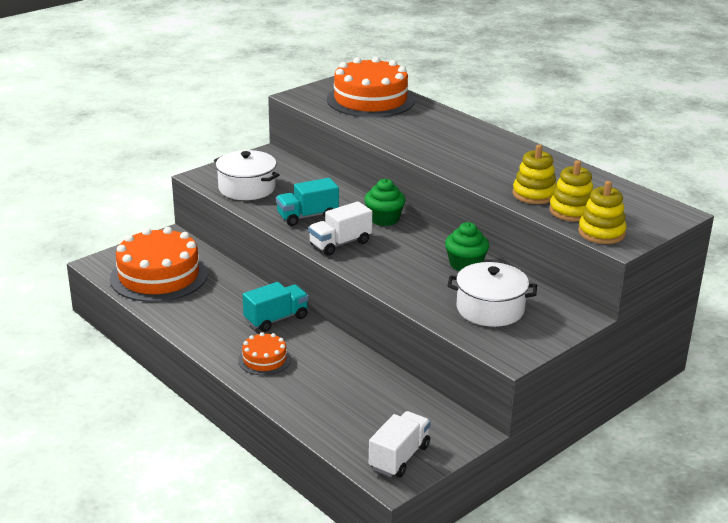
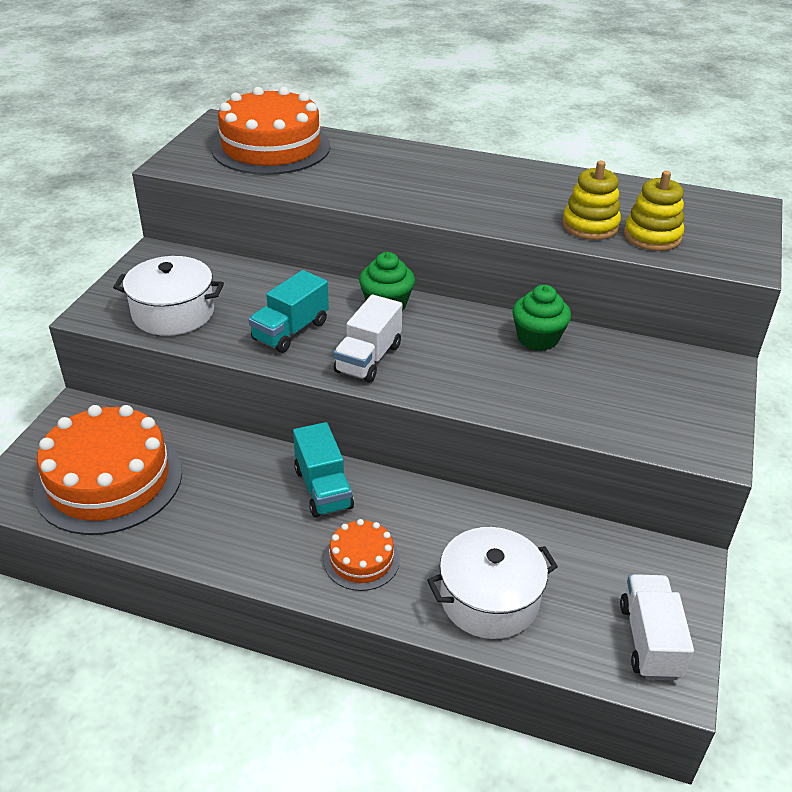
camera: 30 degrees left, 10 degrees up
turquoise truck [242,282,309,332] -> turquoise truck turned 135 degrees clockwise [293,422,354,518]
white pot [447,262,537,327] -> white pot moved to [427,527,558,639]
yellow stacking toy [578,181,627,244] -> none

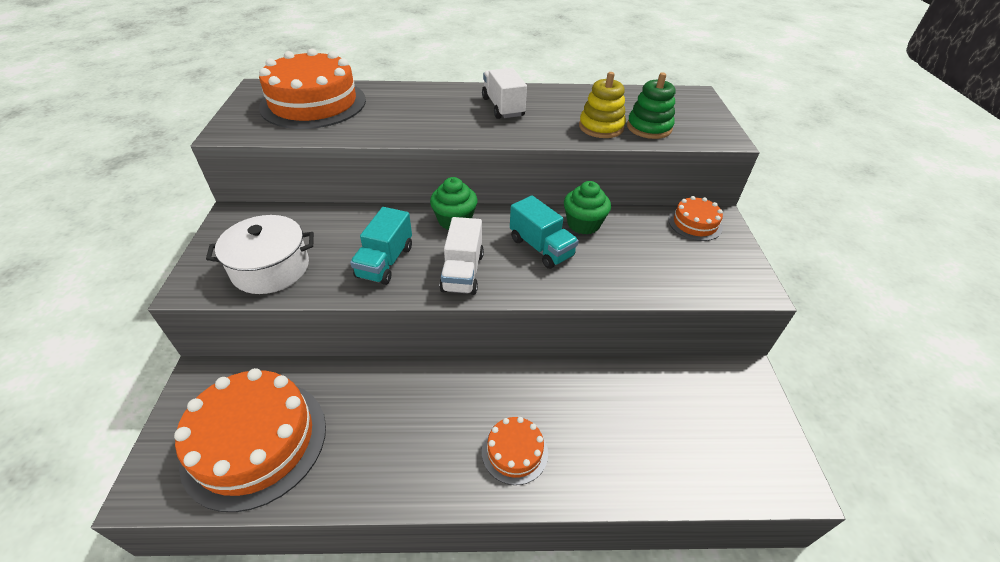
camera: 20 degrees left, 5 degrees up
turquoise truck [293,422,354,518] -> turquoise truck moved to [510,195,579,269]
white pot [427,527,558,639] -> none
white truck [620,574,694,680] -> white truck moved to [482,68,527,119]
yellow stacking toy [624,171,684,251] -> green stacking toy [627,72,676,139]
none -> orange cake [668,196,723,241]

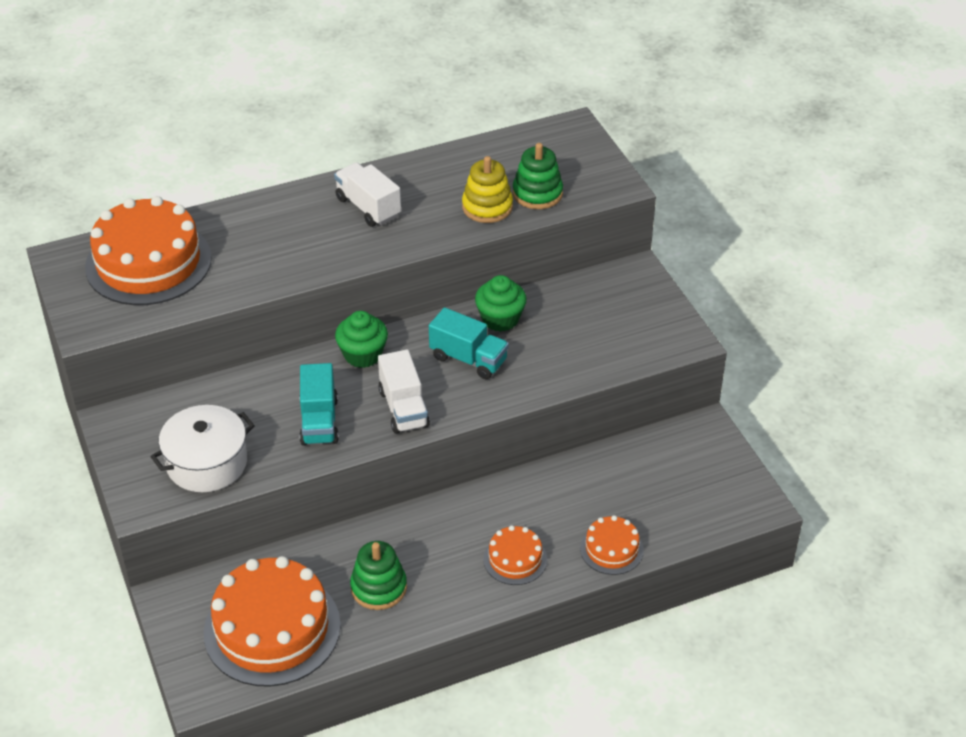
camera: 20 degrees left, 0 degrees up
orange cake [668,196,723,241] -> orange cake moved to [580,515,644,575]
none -> green stacking toy [350,541,407,610]

